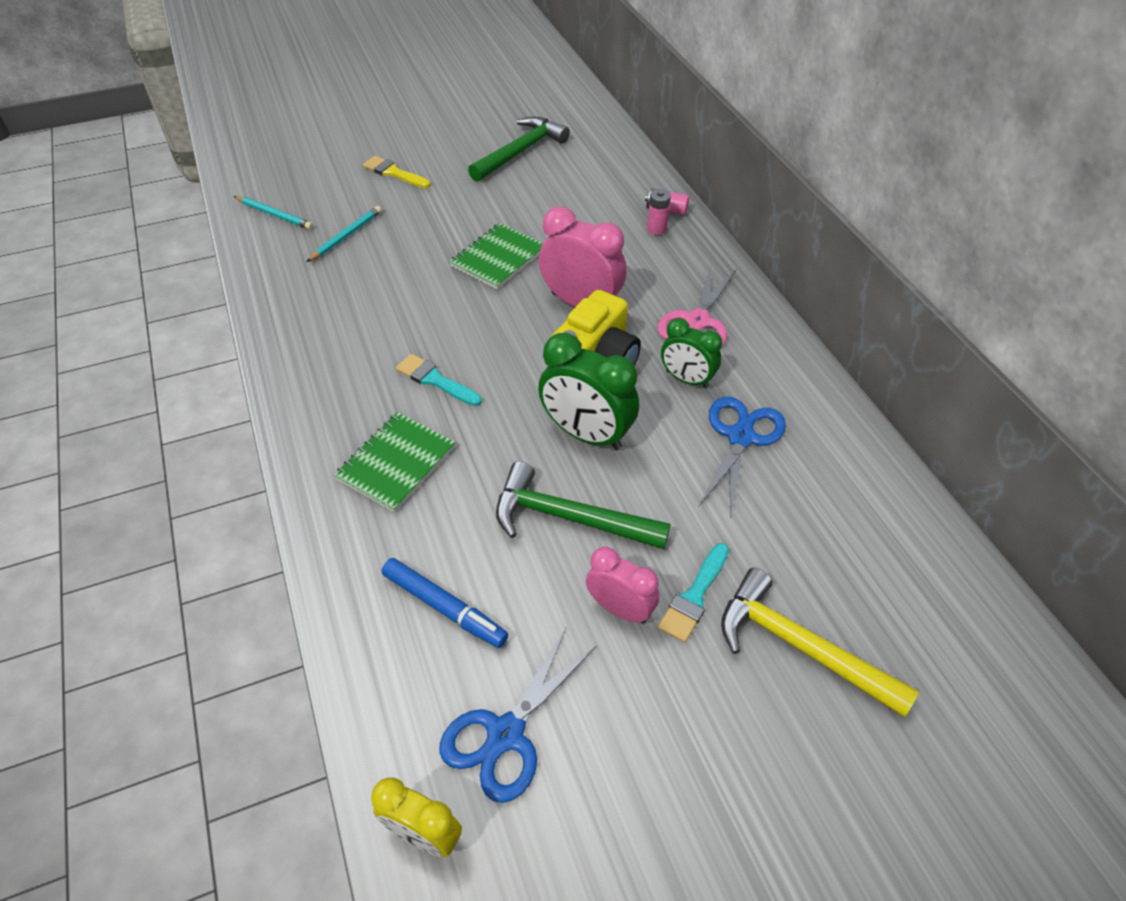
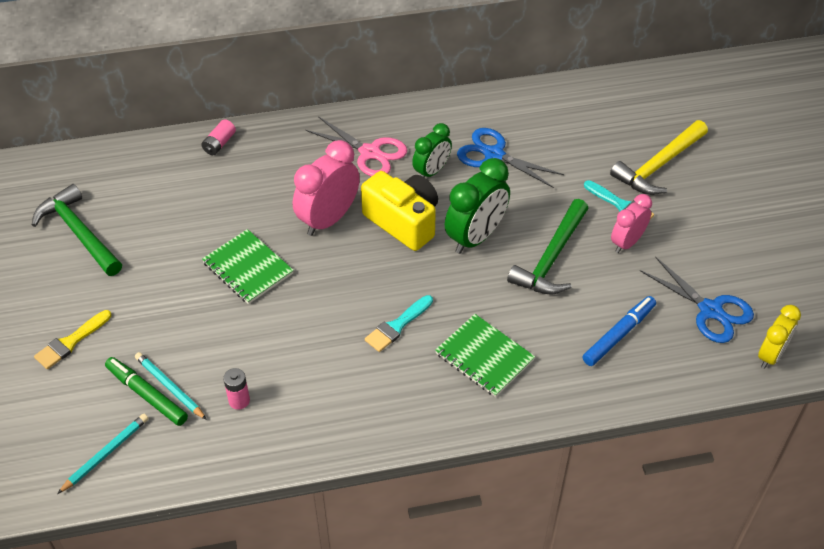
camera: 80 degrees left, 0 degrees up
pink battery [647,189,671,235] -> pink battery moved to [223,368,250,410]
none -> green marker [105,357,188,426]

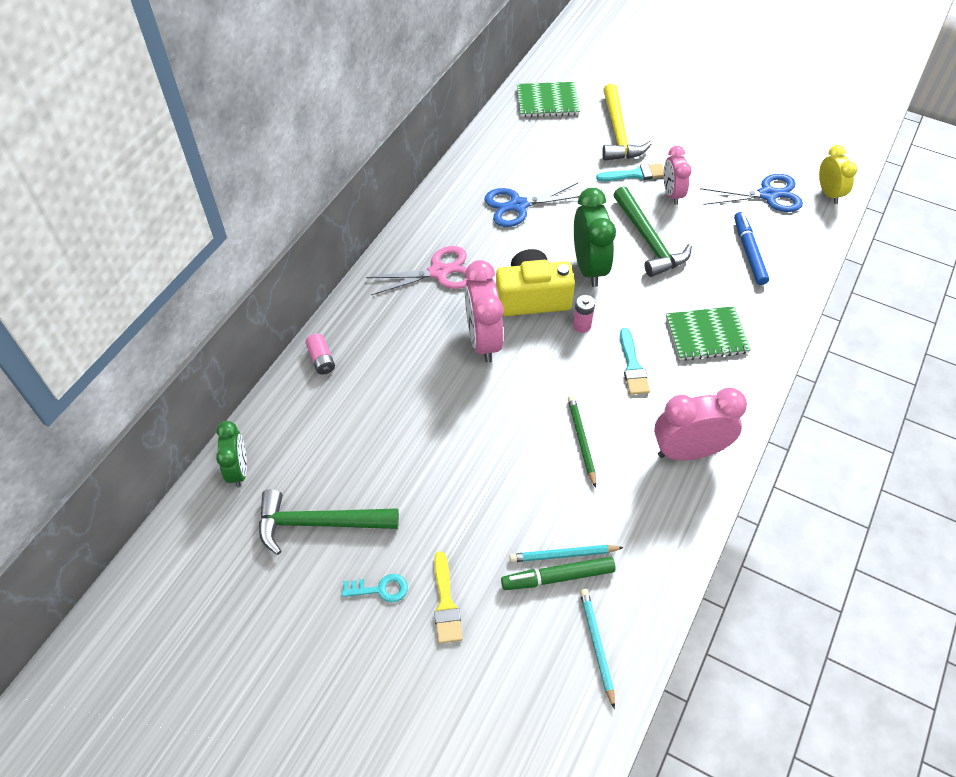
camera: 50 degrees left, 5 degrees up
green notebook [202,229,294,304] -> green notebook moved to [517,82,580,117]
pink battery [223,368,250,410] -> pink battery moved to [573,295,595,333]
green clock [412,123,452,177] -> green clock moved to [216,421,247,488]
none -> turquoise key [342,574,408,603]
none -> green pencil [568,396,596,488]
none -> pink clock [654,388,747,460]

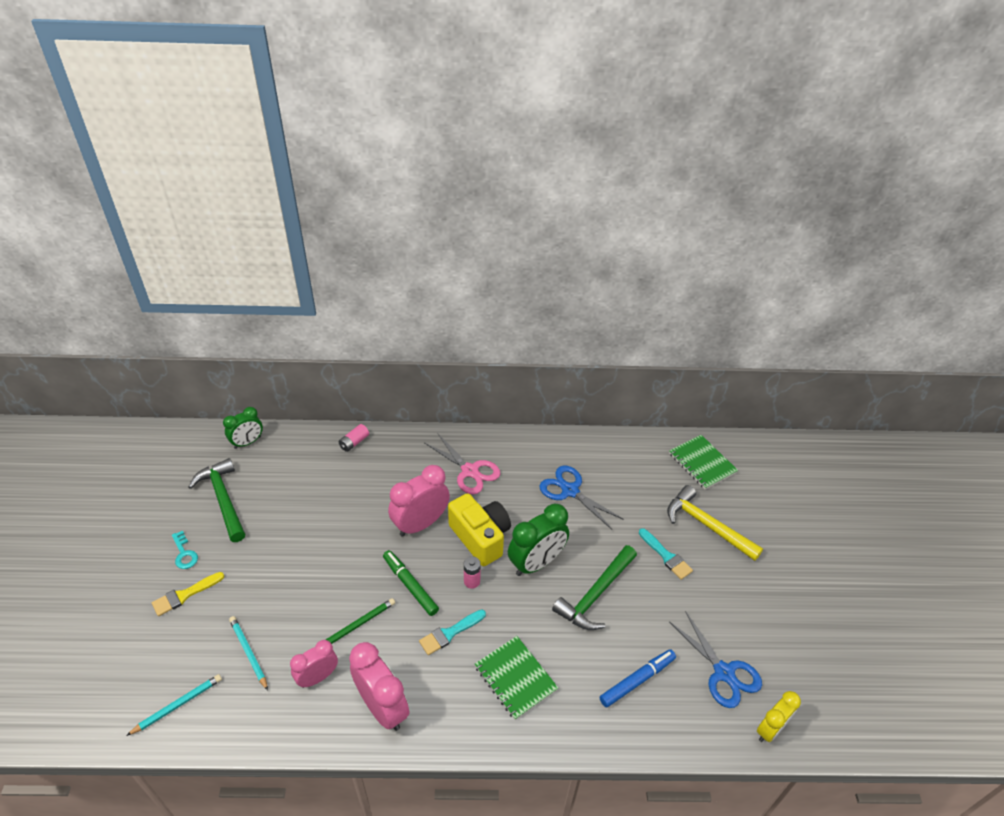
camera: 60 degrees right, 10 degrees down
green marker [501,557,616,590] -> green marker moved to [383,550,439,616]
yellow hammer [602,84,652,161] -> yellow hammer turned 75 degrees clockwise [667,485,763,561]
pink clock [663,146,692,205] -> pink clock moved to [290,640,338,688]

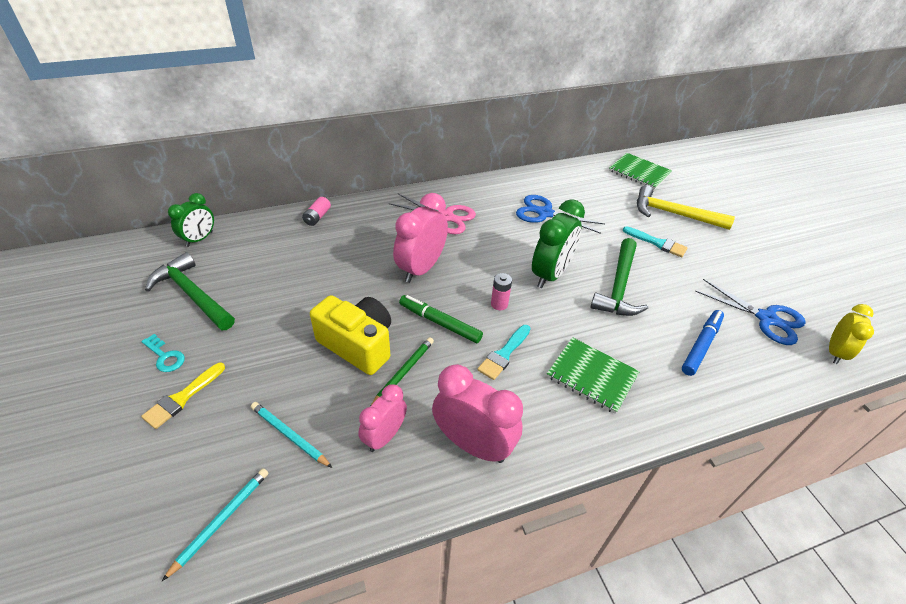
camera: 20 degrees left, 0 degrees up
yellow camera [448,493,511,566] -> yellow camera moved to [310,295,391,375]

